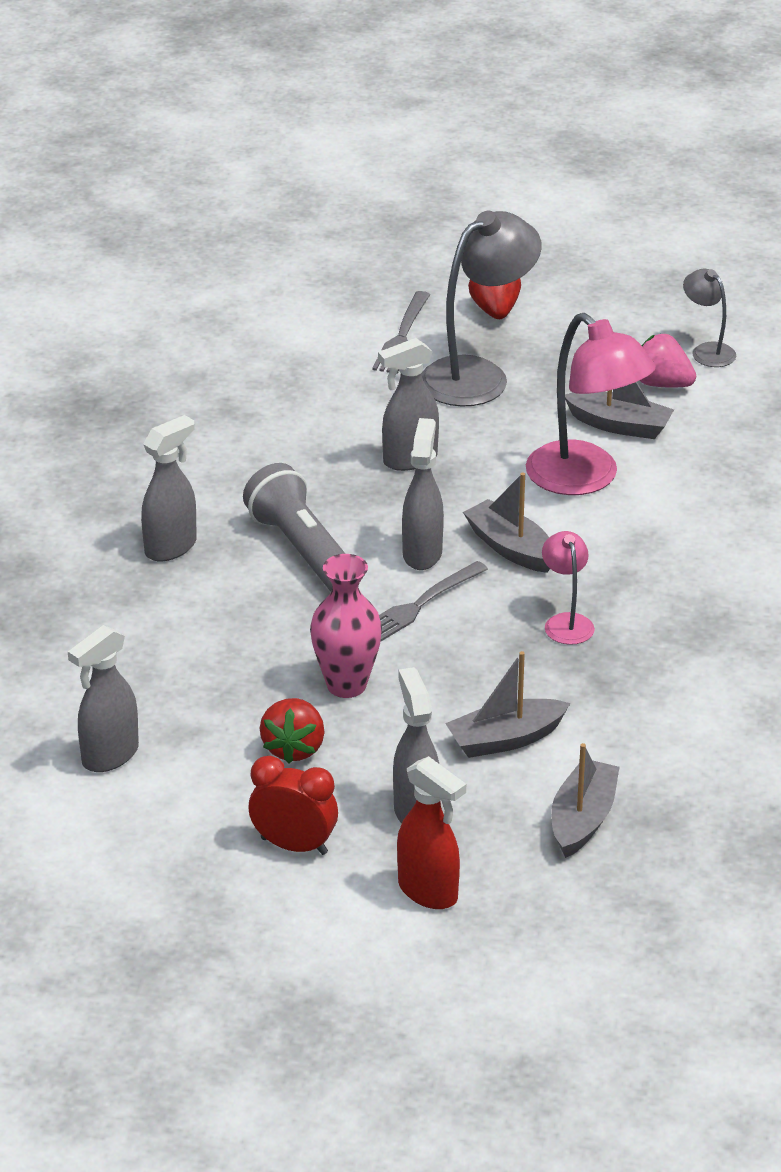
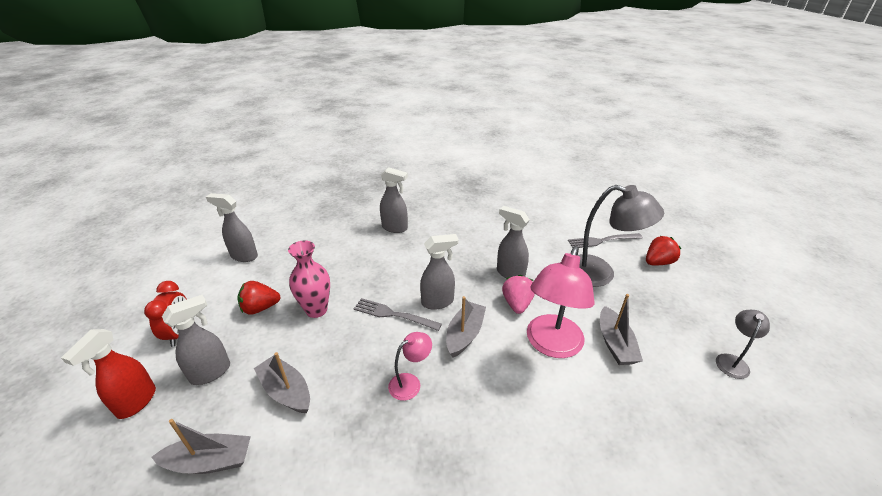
camera: 65 degrees right, 0 degrees up
grey flashlight [243,463,345,592] -> none
pink strawberry [640,334,696,388] -> pink strawberry moved to [502,275,535,314]

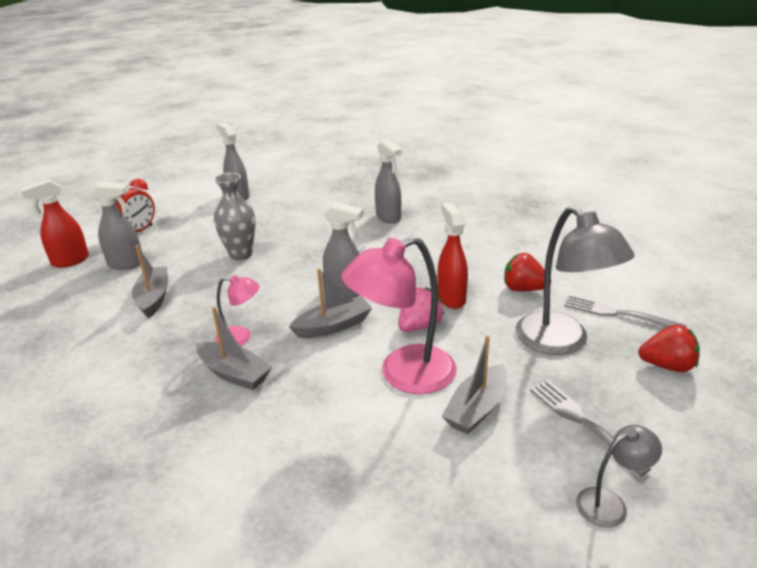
camera: 40 degrees right, 5 degrees down
grey boat [152,419,251,474] -> grey boat moved to [196,307,272,390]
red strawberry [237,281,281,315] -> red strawberry moved to [504,253,551,291]
pink vase [288,240,330,318] -> grey vase [214,173,256,261]
grey fork [353,298,442,331] -> grey fork moved to [530,380,651,476]
grey spray bottle [497,206,530,278] -> red spray bottle [438,203,468,309]

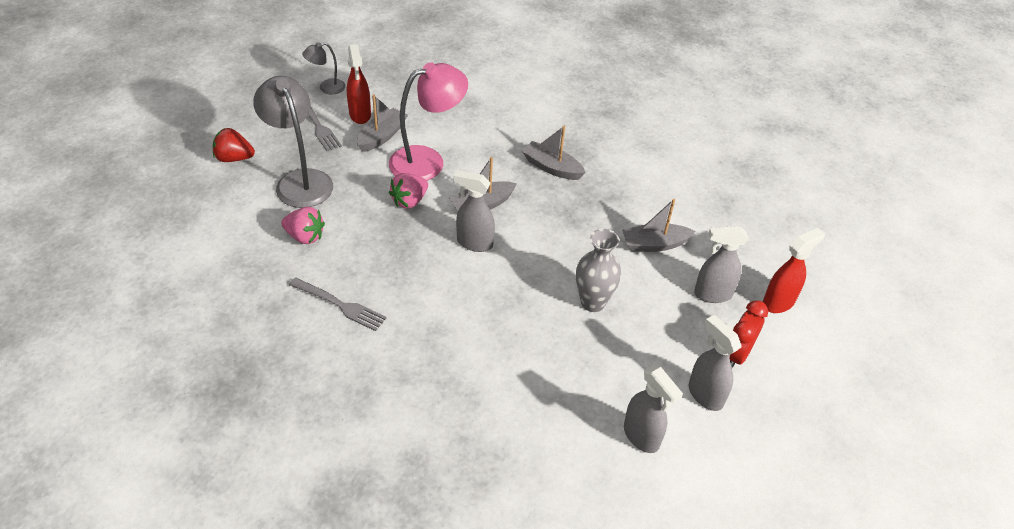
camera: 175 degrees right, 15 degrees up
grey boat [132,245,168,318] -> grey boat turned 90 degrees clockwise [622,199,695,252]
pink lamp [215,275,259,346] -> none
grey spray bottle [375,139,402,224] -> grey spray bottle moved to [689,315,742,411]
red spray bottle [438,203,468,309] -> red spray bottle moved to [347,44,371,124]
red strawberry [504,253,551,291] -> pink strawberry [281,207,325,244]
grey fork [564,295,687,327] -> grey fork moved to [289,278,387,331]

